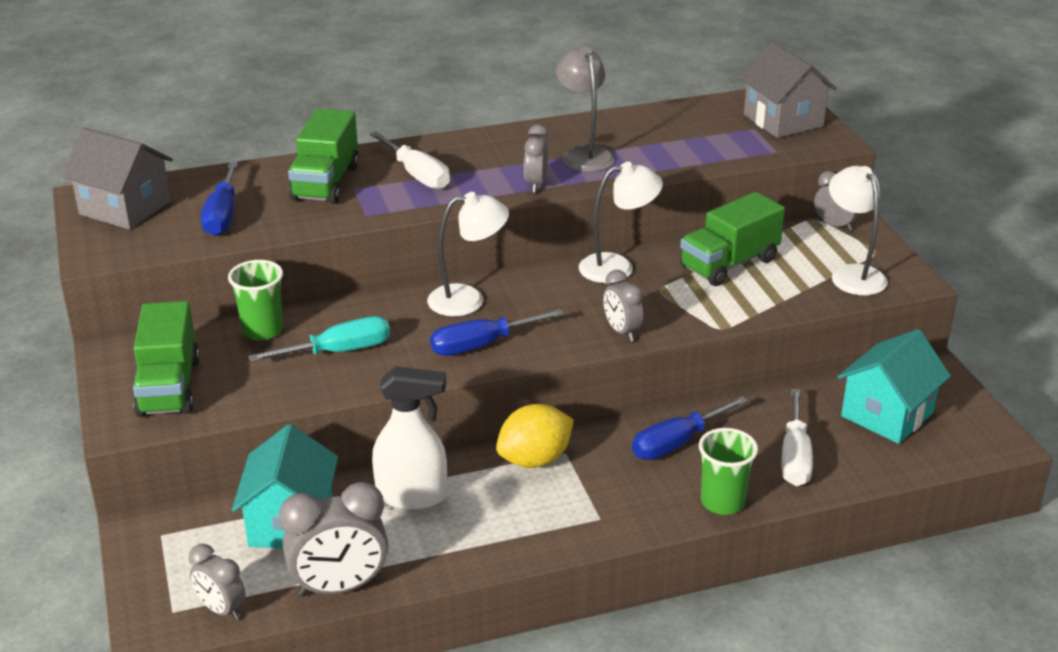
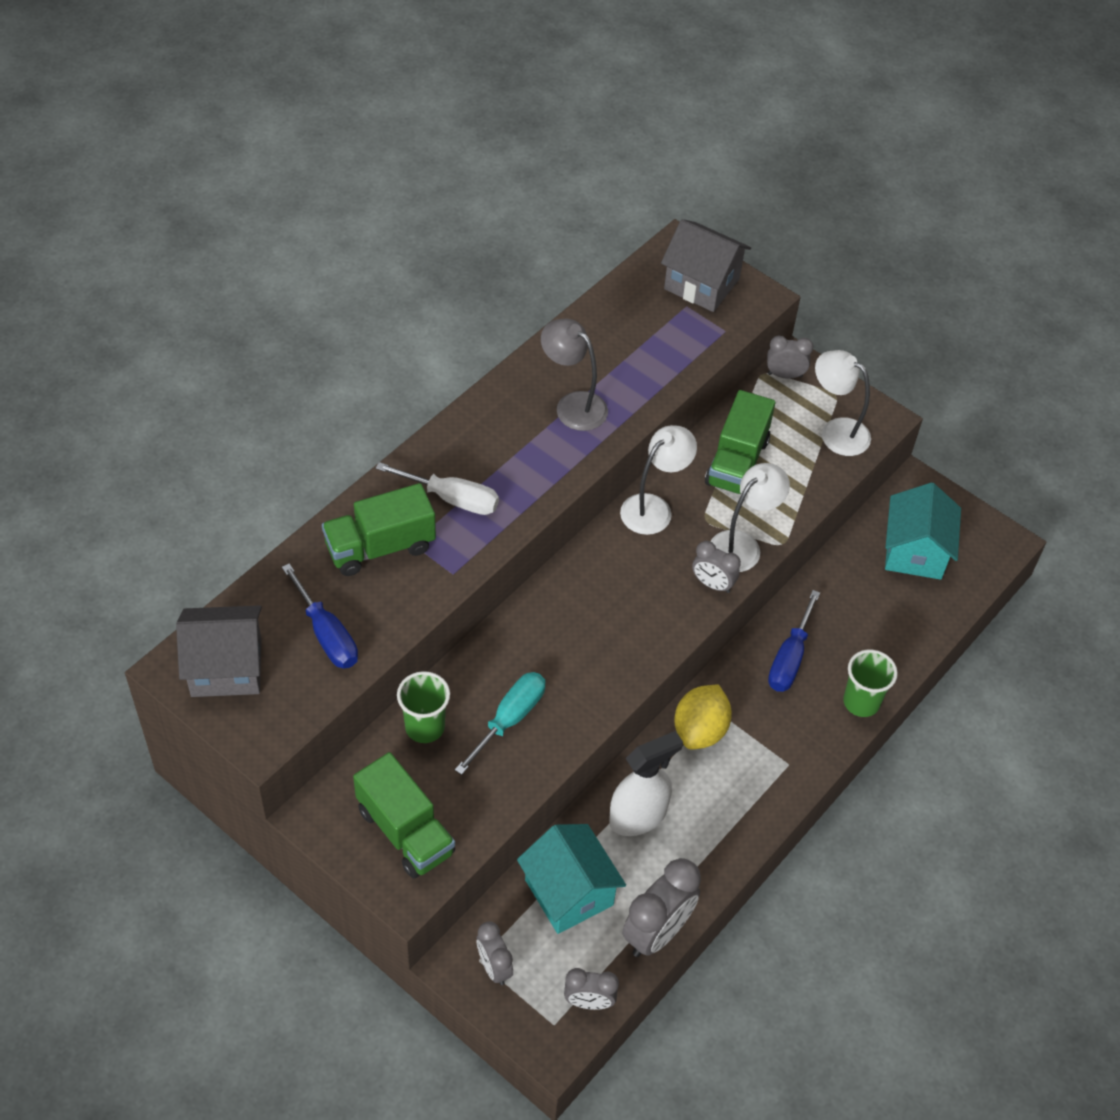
camera: 35 degrees left, 20 degrees up
green truck [288,108,359,204] -> green truck turned 90 degrees clockwise [322,483,436,576]
white lamp [427,192,509,316] -> white lamp moved to [710,463,790,572]
blue screwdriver [430,309,564,356] -> none
grey clock [524,124,548,193] -> grey clock moved to [476,921,513,985]
white screwdriver [782,389,813,486] -> none

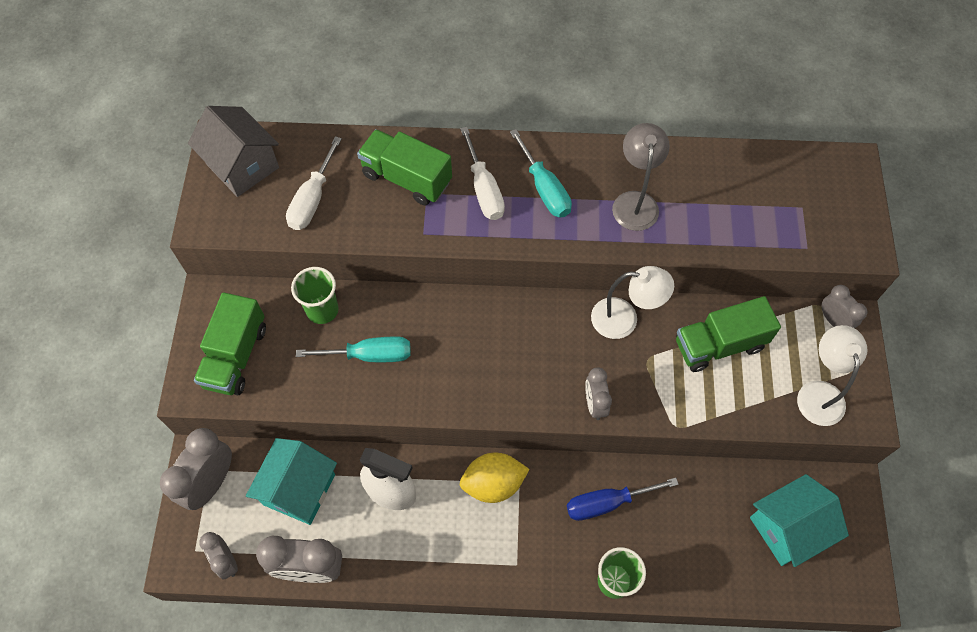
camera: 55 degrees right, 10 degrees up
blue screwdriver [282,563,358,668] -> white screwdriver [286,136,342,230]
grey clock [476,921,513,985] -> grey clock [160,428,232,510], size x1.70
grey house [661,219,751,312] -> none
white lamp [710,463,790,572] -> none
none -> turquoise screwdriver [510,129,572,218]

